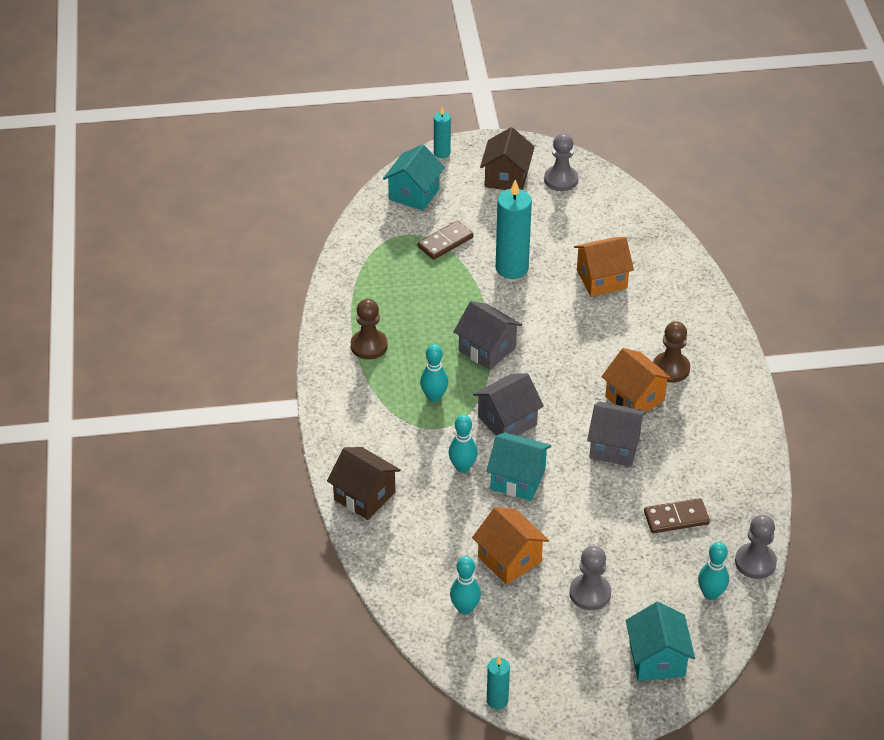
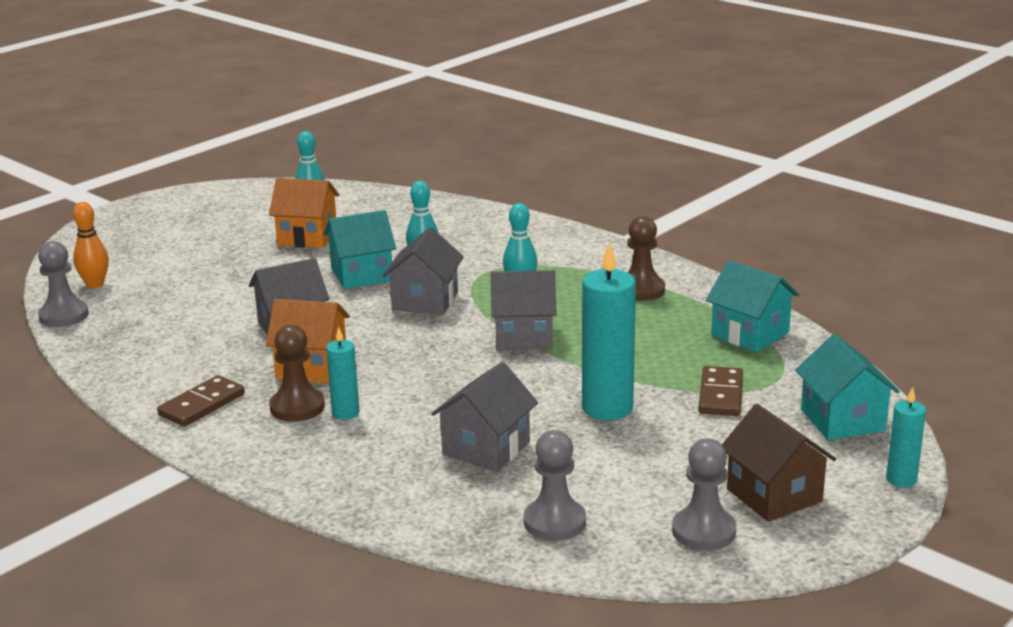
camera: 140 degrees right, 20 degrees down
brown house [327,447,401,520] -> none
turquoise candle [487,657,510,709] -> turquoise candle moved to [326,327,359,420]
grey pawn [570,546,611,610] -> grey pawn moved to [524,430,586,541]
orange house [574,237,634,296] -> grey house [431,362,538,472]
turquoise house [626,602,695,681] -> turquoise house moved to [706,260,799,352]
brown domino [644,498,710,533] -> brown domino moved to [157,375,245,427]
turquoise bowling pin [698,542,729,600] -> orange bowling pin [73,202,109,288]

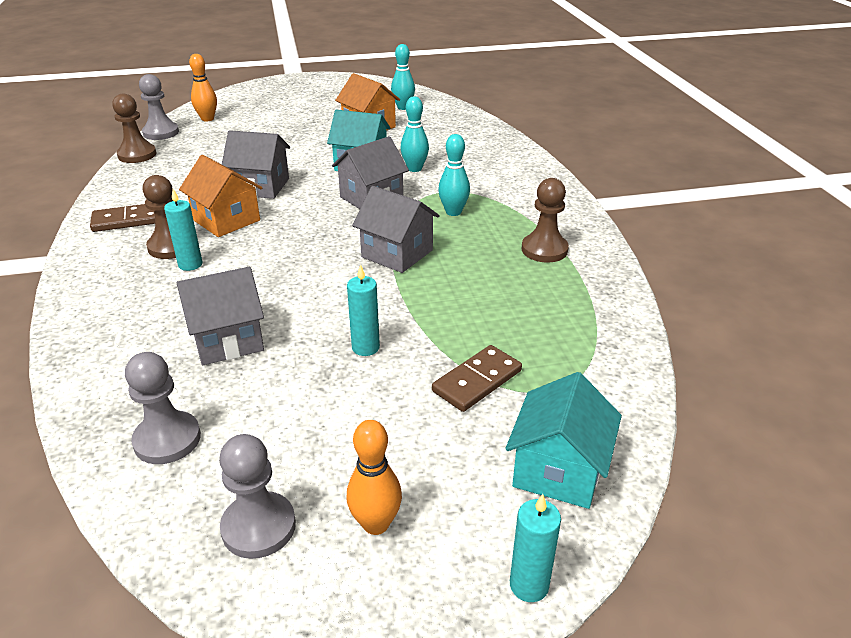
camera: 35 degrees right, 10 degrees up
turquoise candle [582,242,636,421] -> turquoise candle [347,264,380,356], size x0.54
turquoise house [706,260,799,352] -> none
brown house [722,404,836,522] -> orange bowling pin [346,420,402,535]
none -> brown pawn [112,93,156,163]

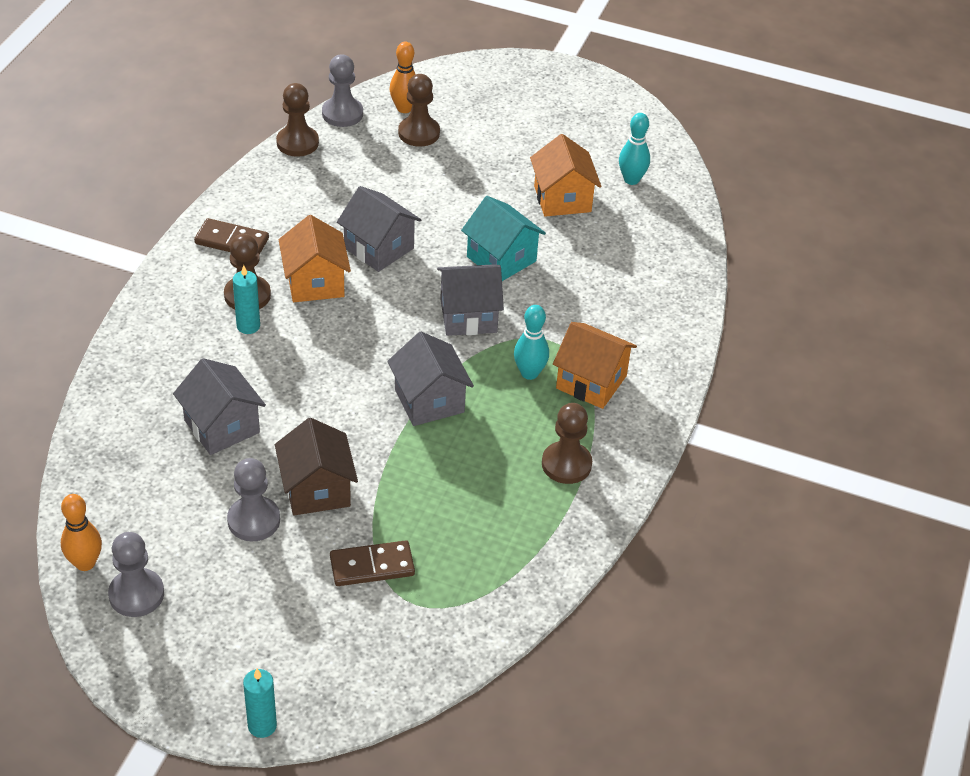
camera: 30 degrees right, 10 degrees up
grey pawn [125,352,201,464] -> grey pawn moved to [227,458,280,541]
grey house [177,267,264,365] -> grey house turned 45 degrees clockwise [173,358,266,455]
orange bowling pin [346,420,402,535] -> orange bowling pin moved to [61,494,102,571]
turquoise candle [347,264,380,356] -> brown house [275,418,358,515]
turquoise bowling pin [400,96,429,172] -> none
turquoise house [505,372,622,509] -> none
none -> brown pawn [398,74,440,147]
none -> orange house [553,322,637,409]

